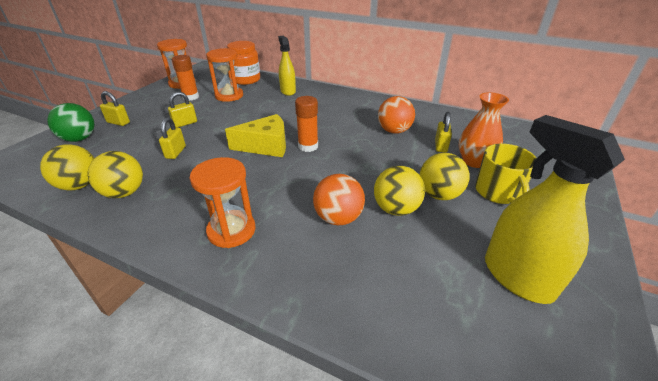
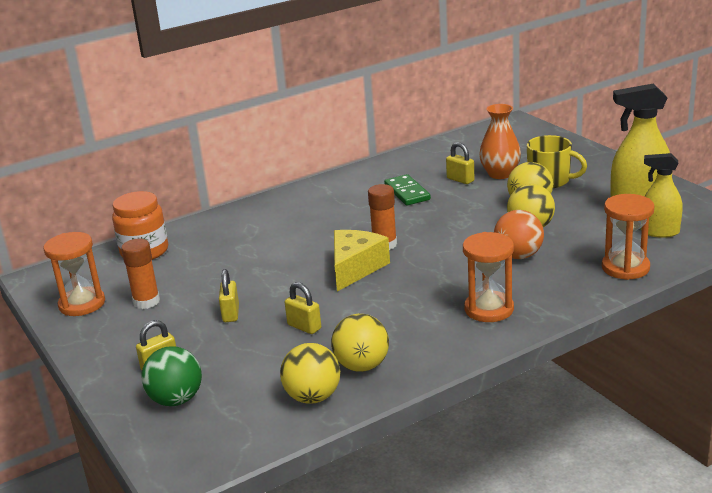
camera: 55 degrees left, 10 degrees down
orange hourglass [206,48,243,102] -> orange hourglass moved to [602,194,655,280]
yellow spray bottle [278,36,296,96] -> yellow spray bottle moved to [641,153,683,238]
orange ball [378,96,415,134] -> green domino [384,174,431,205]

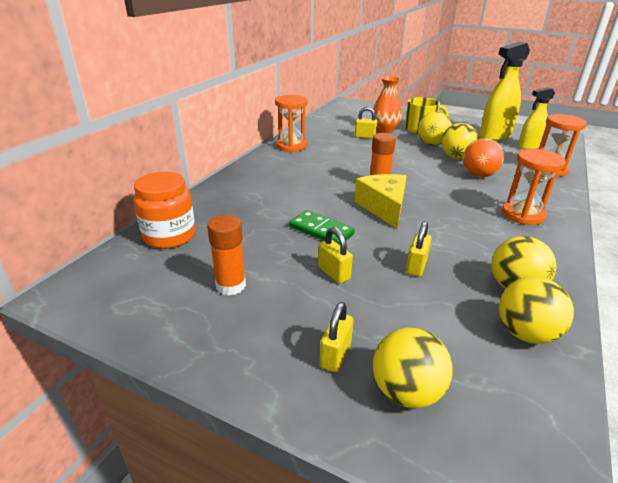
camera: 35 degrees left, 5 degrees up
orange hourglass [43,232,105,316] -> orange hourglass moved to [275,95,307,152]
green ball [141,346,202,406] -> yellow ball [373,327,453,408]
yellow padlock [285,282,321,334] -> yellow padlock turned 75 degrees counterclockwise [406,221,431,277]
green domino [384,174,431,205] -> green domino moved to [289,210,355,245]

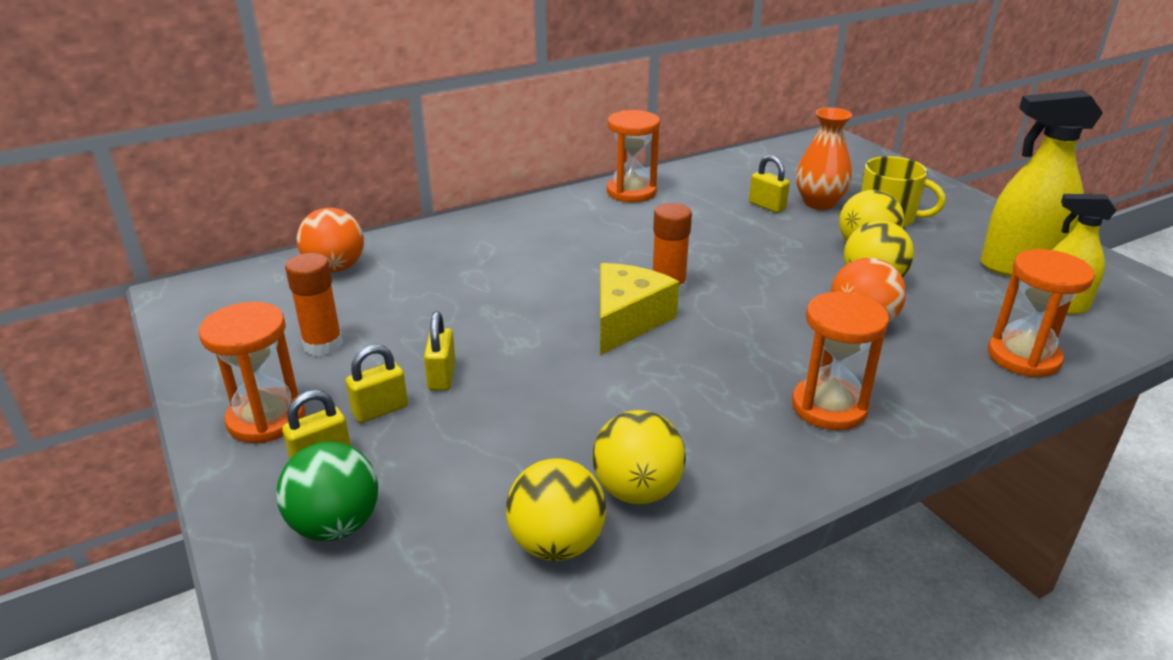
camera: 35 degrees right, 0 degrees up
orange jar [134,172,195,249] -> orange ball [297,208,364,273]
green domino [289,210,355,245] -> none
yellow ball [373,327,453,408] -> green ball [276,441,378,541]
yellow padlock [406,221,431,277] -> yellow padlock moved to [346,344,408,423]
none -> orange hourglass [199,302,305,443]

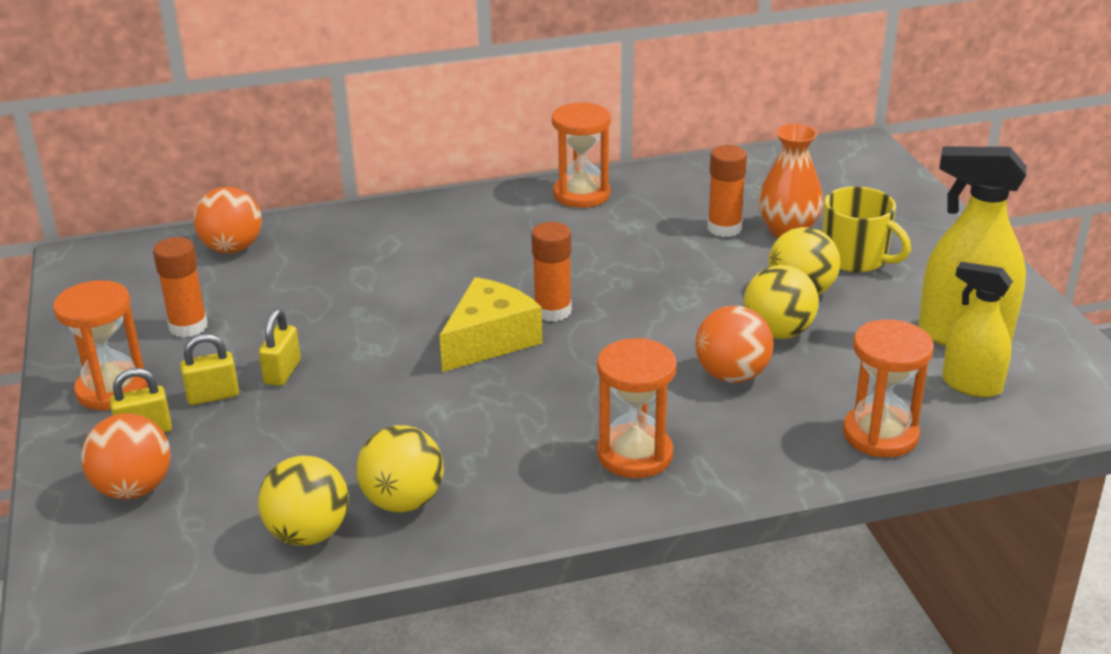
camera: 15 degrees right, 0 degrees up
green ball [276,441,378,541] -> orange ball [81,413,171,499]
yellow padlock [749,155,790,213] -> orange glue stick [707,145,747,237]

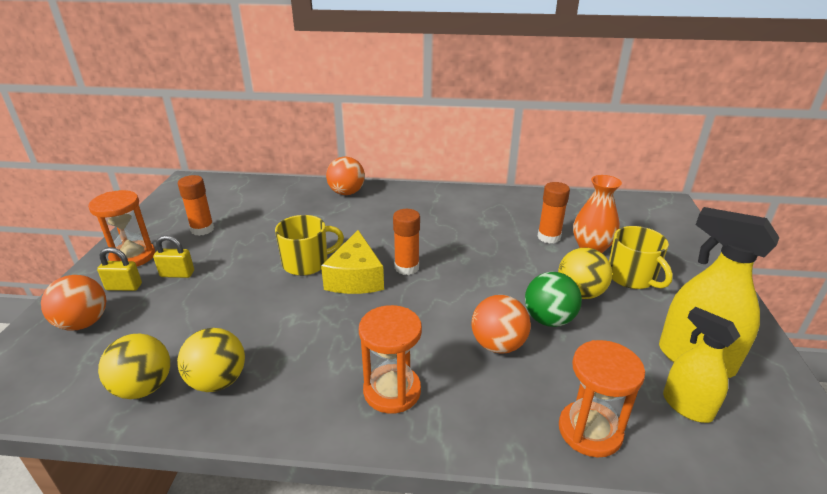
camera: 20 degrees right, 0 degrees up
orange ball [194,187,262,253] -> orange ball moved to [326,157,365,195]
yellow padlock [259,309,301,386] -> none
yellow cheese [439,277,542,372] -> yellow cheese turned 120 degrees clockwise [321,230,384,294]
orange hourglass [552,102,611,208] -> none
yellow ball [744,265,819,339] -> green ball [525,272,582,327]
none -> yellow mug [275,215,344,276]

